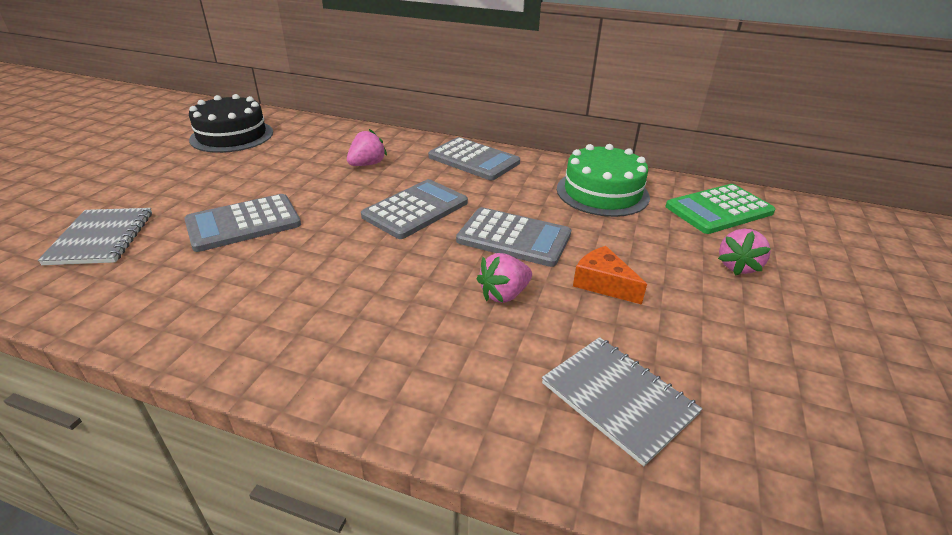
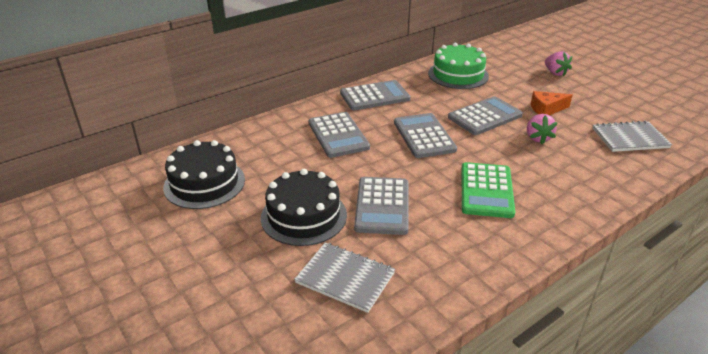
camera: 55 degrees left, 0 degrees up
pink strawberry [347,129,387,166] -> grey calculator [309,112,370,158]
green calculator [666,184,775,234] -> green calculator moved to [462,162,515,218]
none -> black cake [261,169,347,246]

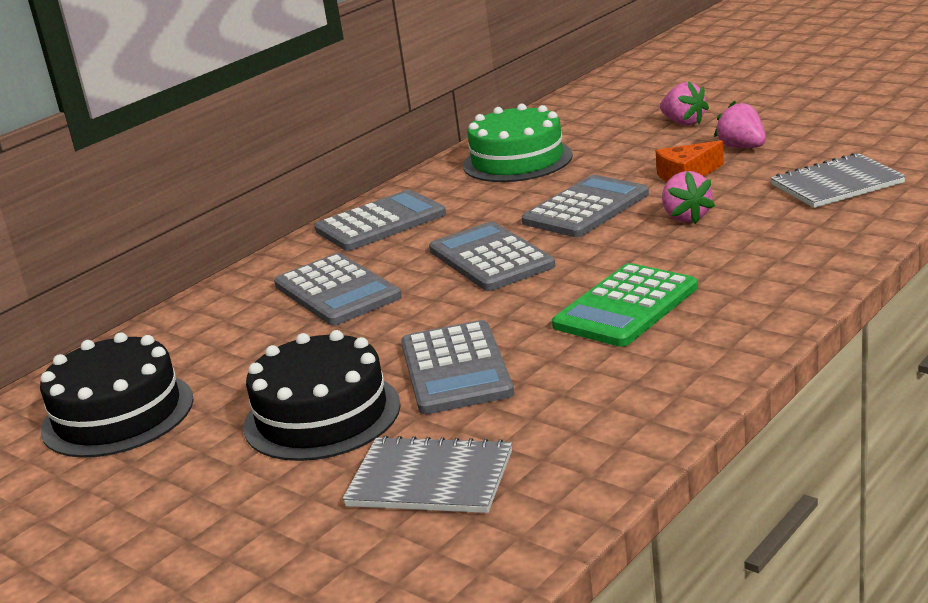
camera: 10 degrees left, 10 degrees down
green calculator [462,162,515,218] -> green calculator turned 45 degrees clockwise [552,263,698,347]
none -> pink strawberry [714,100,766,148]

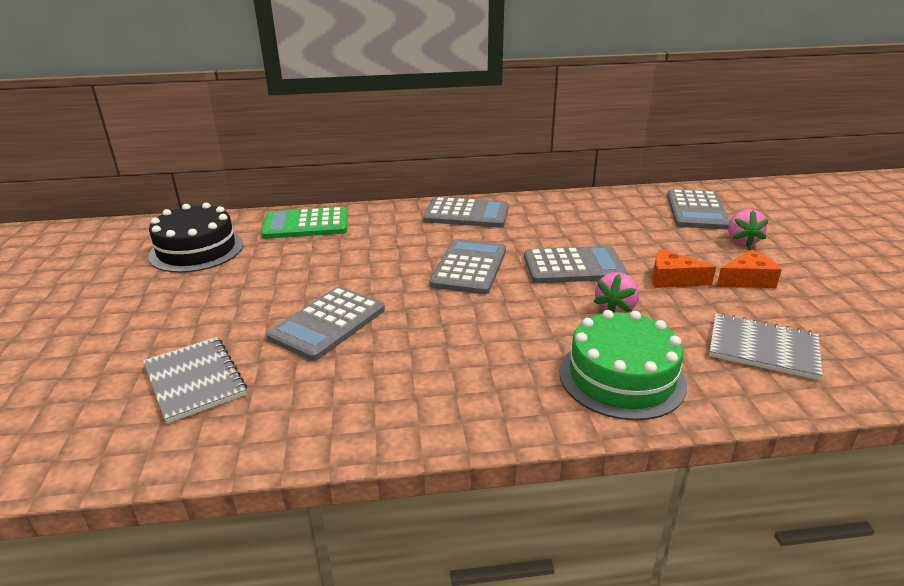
camera: 40 degrees right, 5 degrees up
black cake [243,330,400,461] -> none
grey calculator [274,253,402,326] -> grey calculator moved to [667,189,730,229]
green cake [463,104,573,182] -> green cake moved to [559,310,687,420]
green calculator [552,263,698,347] -> green calculator moved to [261,207,348,239]
pink strawberry [714,100,766,148] -> orange cheese [716,250,782,288]

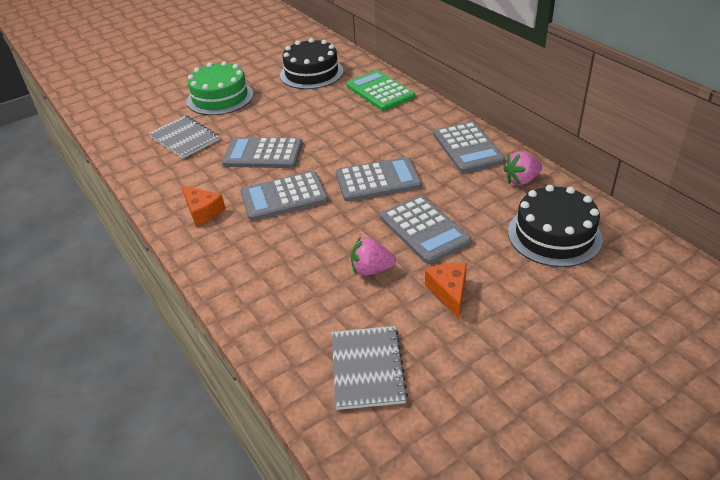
camera: 65 degrees right, 10 degrees up
grey notebook [143,337,247,424] -> grey notebook turned 75 degrees counterclockwise [149,115,220,158]
green cake [559,310,687,420] -> green cake moved to [187,61,253,115]
grey calculator [667,189,730,229] -> grey calculator moved to [240,171,328,221]
orange cheese [716,250,782,288] -> orange cheese moved to [181,185,225,226]
pink strawberry [728,209,769,247] -> pink strawberry moved to [503,152,542,185]
none -> black cake [508,185,603,267]

